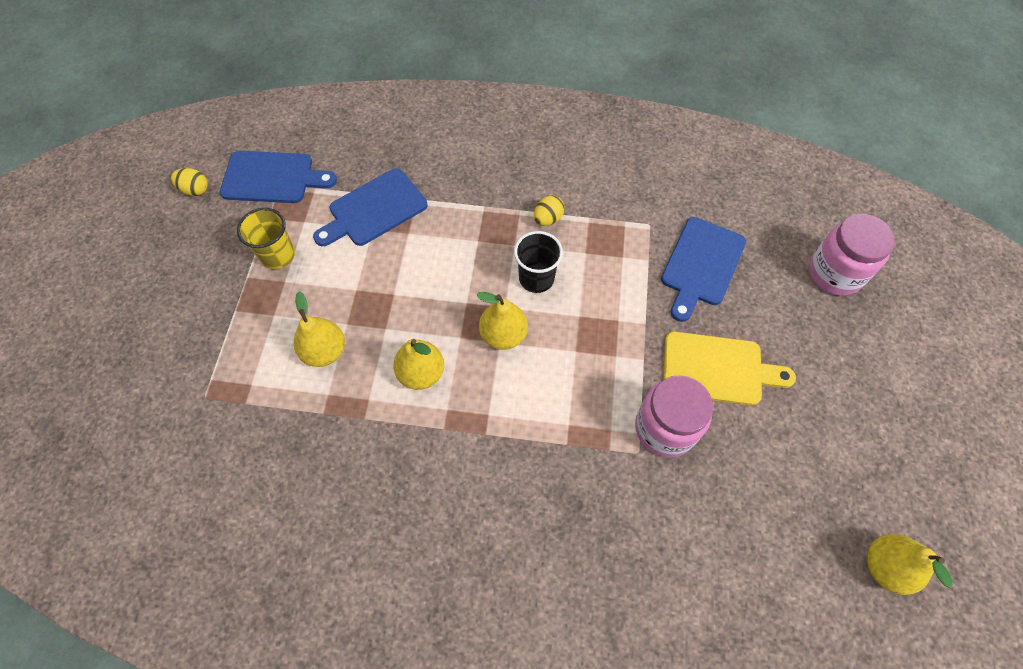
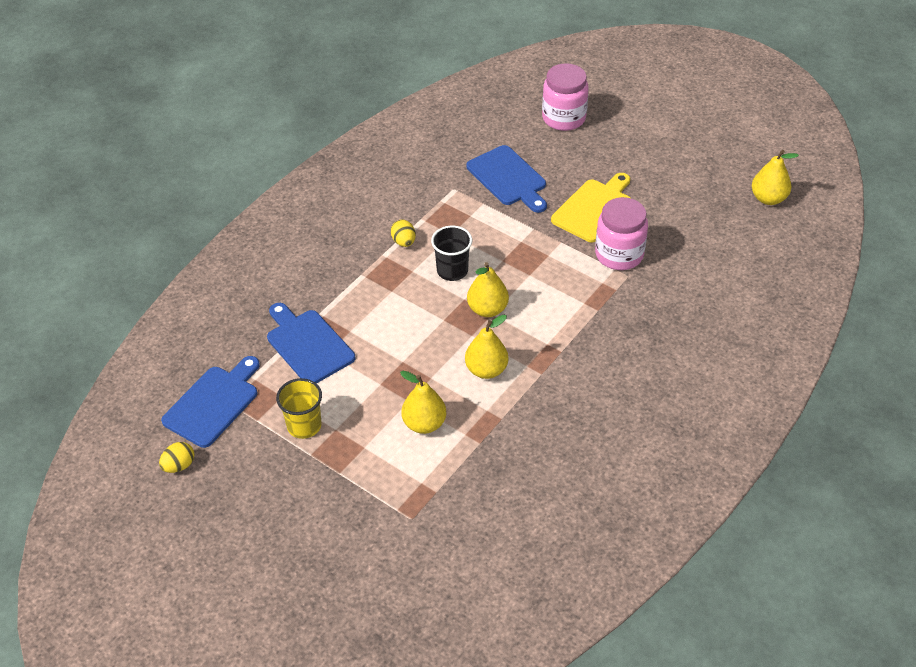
camera: 60 degrees left, 15 degrees down
blue cutting board [313,168,427,246] -> blue cutting board turned 150 degrees clockwise [267,303,355,384]

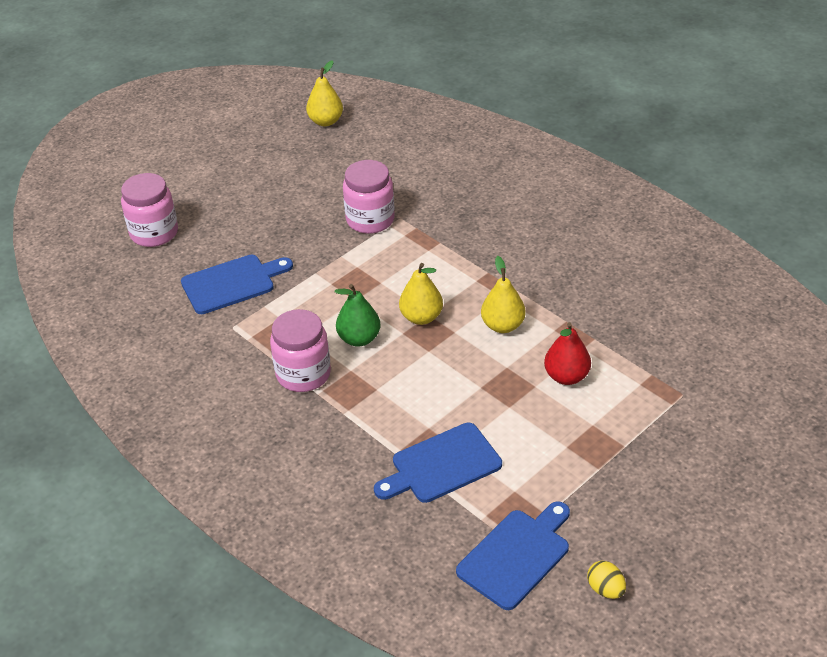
camera: 80 degrees left, 5 degrees down
blue cutting board [161,356,260,448] -> blue cutting board turned 90 degrees clockwise [456,501,570,610]
yellow cup [276,378,322,439] -> none
yellow egg [391,220,416,247] -> pink jar [270,309,331,392]
yellow pear [400,371,446,434] -> red pear [544,322,591,385]
black cup [431,226,472,281] -> green pear [335,284,380,347]
yellow cutting board [551,173,631,242] -> none

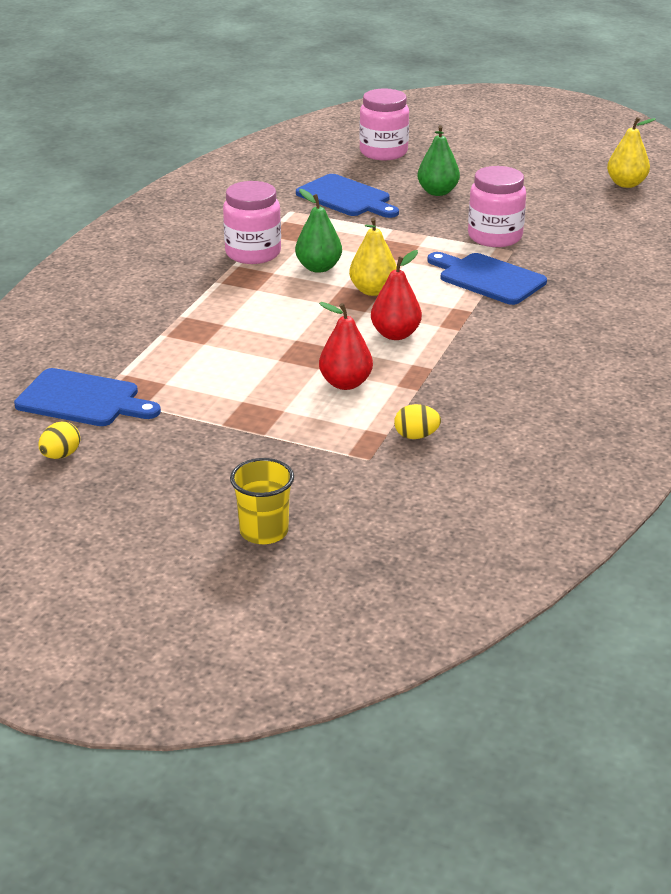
camera: 65 degrees right, 10 degrees down
blue cutting board [374,423,502,503] -> blue cutting board moved to [427,252,547,305]
yellow pear [481,256,526,333] -> red pear [371,250,422,340]
none -> yellow cup [230,458,294,544]
none -> yellow egg [394,404,441,439]
none -> green pear [417,125,460,196]

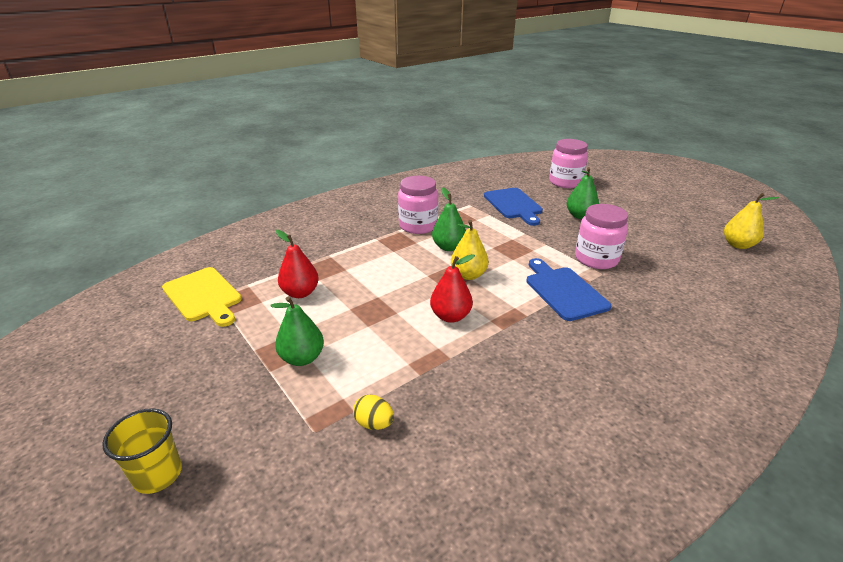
camera: 30 degrees right, 0 degrees up
blue cutting board [14,368,161,426] -> yellow cutting board [162,267,242,327]
yellow egg [39,421,80,459] -> none
red pear [319,302,373,390] -> red pear moved to [276,230,319,298]
none -> green pear [271,296,324,366]

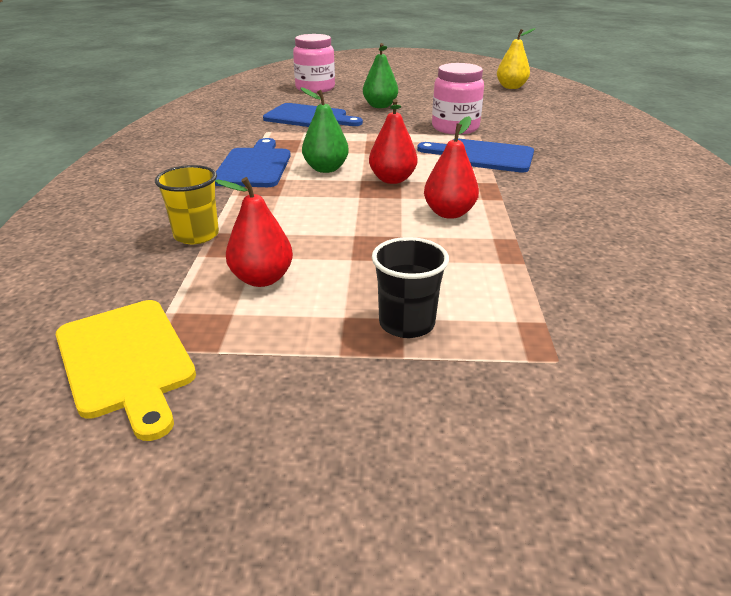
camera: 50 degrees left, 0 degrees up
yellow cup [102,408,182,494] -> yellow cup moved to [155,165,219,244]
yellow cutting board [162,267,242,327] -> yellow cutting board turned 60 degrees clockwise [56,300,196,441]
green pear [271,296,324,366] -> black cup [372,237,449,338]
yellow egg [353,395,394,430] -> none
pink jar [398,176,439,234] -> blue cutting board [215,138,291,187]
yellow pear [451,220,489,280] -> red pear [369,99,417,184]

